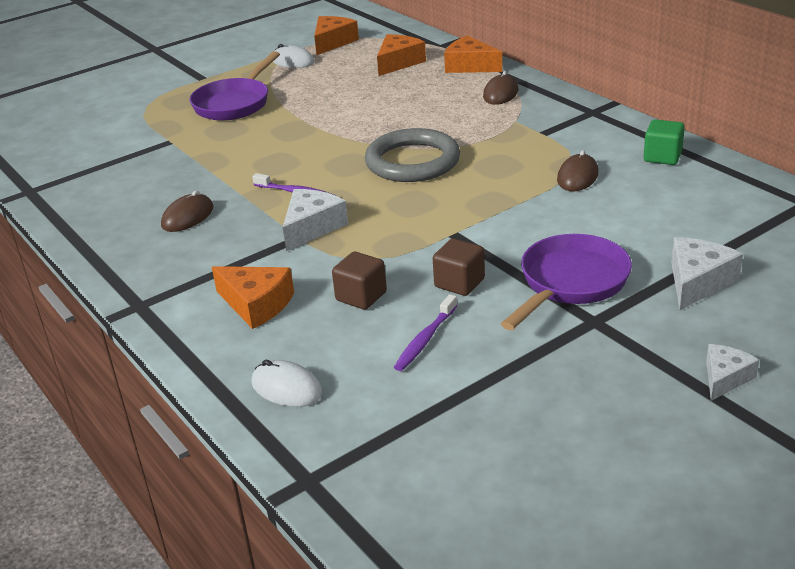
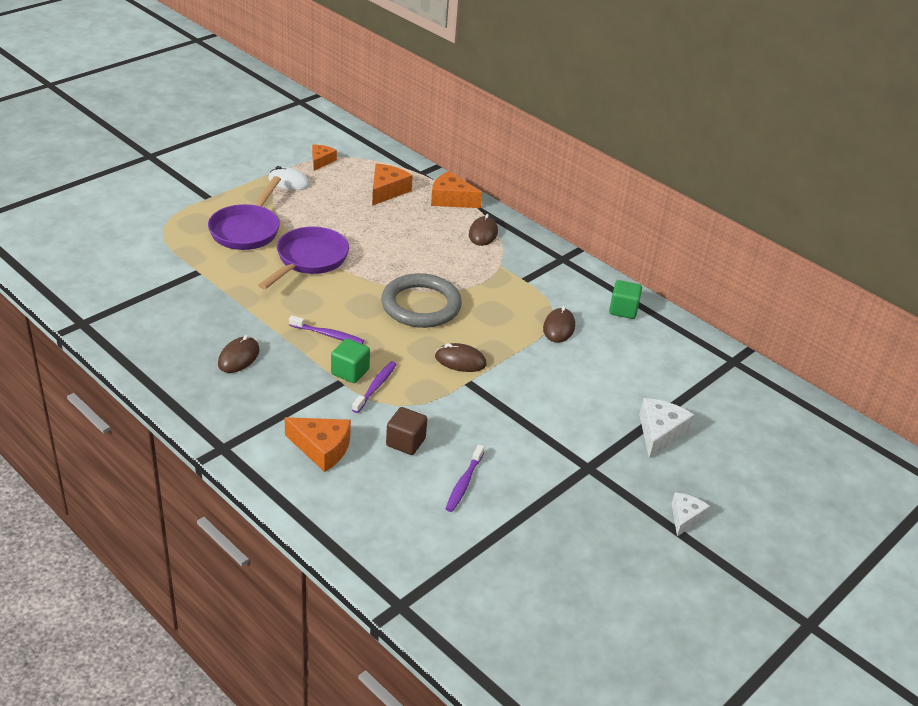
camera: 15 degrees left, 5 degrees up
white mouse [251,360,323,407] -> none
white cheese [283,189,348,251] -> green cube [331,339,370,383]
orange cheese [314,16,359,55] -> orange cheese [312,145,337,171], size x0.65
brown cube [433,239,485,296] -> none
purple pan [501,234,632,330] -> purple pan moved to [258,227,349,289]
none -> purple toothbrush [352,361,397,413]
none -> brown mouse [435,343,487,372]

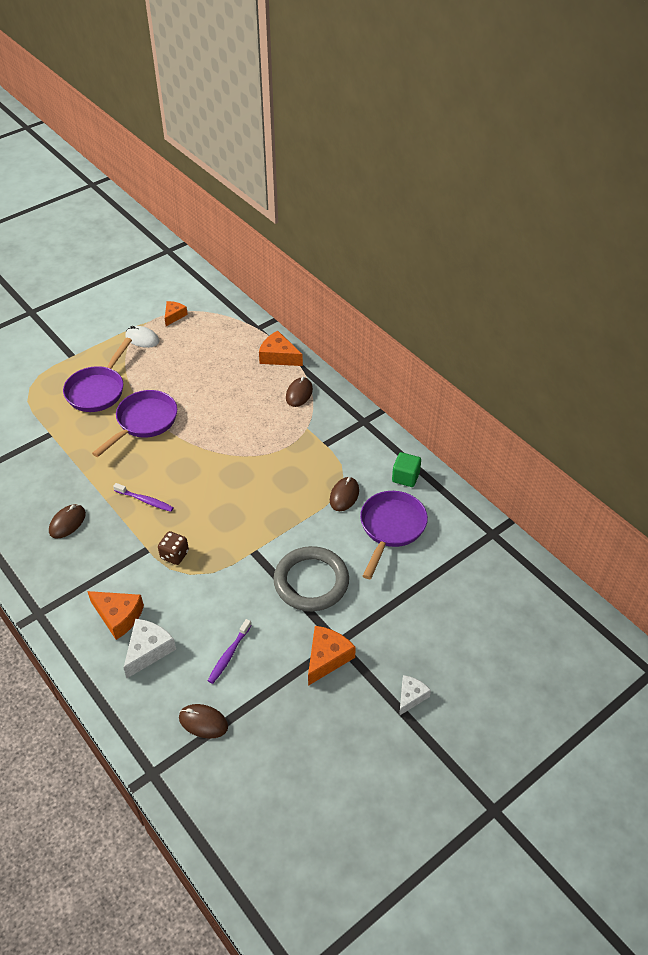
camera: 10 degrees right, 10 degrees up
green cube [331,339,370,383] -> none
purple toothbrush [352,361,397,413] -> brown dice [158,531,189,565]
orange cheese [372,164,413,206] -> orange cheese moved to [308,626,356,686]
grey ring [381,273,462,328] -> grey ring moved to [273,546,349,611]
brown cube [386,407,427,455] -> none
brown mouse [435,343,487,372] -> brown mouse moved to [179,704,228,739]
white cheese [639,398,694,459] -> white cheese moved to [124,619,176,678]
none -> purple pan [360,491,428,579]

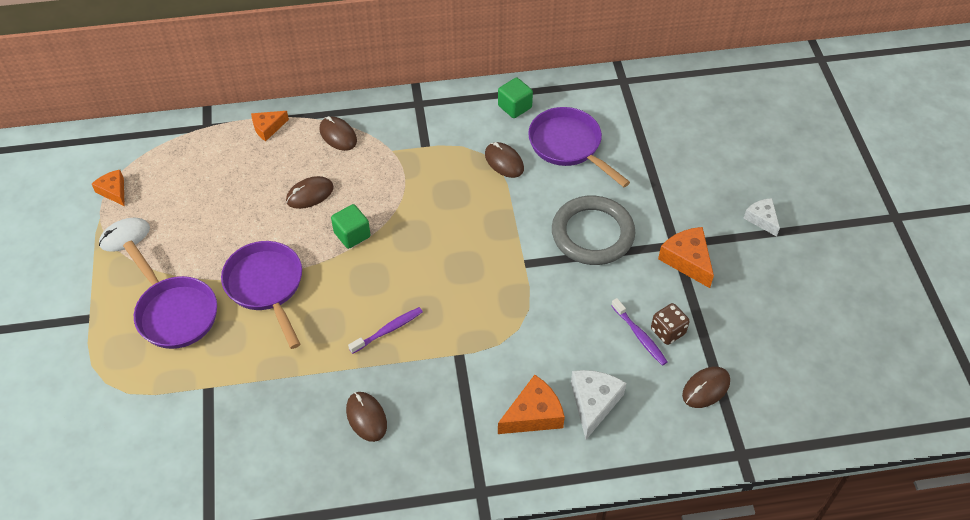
camera: 60 degrees left, 5 degrees up
white cheese [124,619,176,678] -> white cheese turned 45 degrees clockwise [571,370,626,439]
brown dice [158,531,189,565] -> brown dice moved to [651,303,689,345]
orange cheese [259,331,303,366] -> orange cheese [251,111,289,141], size x0.65
none -> brown mouse [286,176,334,209]
none -> green cube [331,204,370,249]

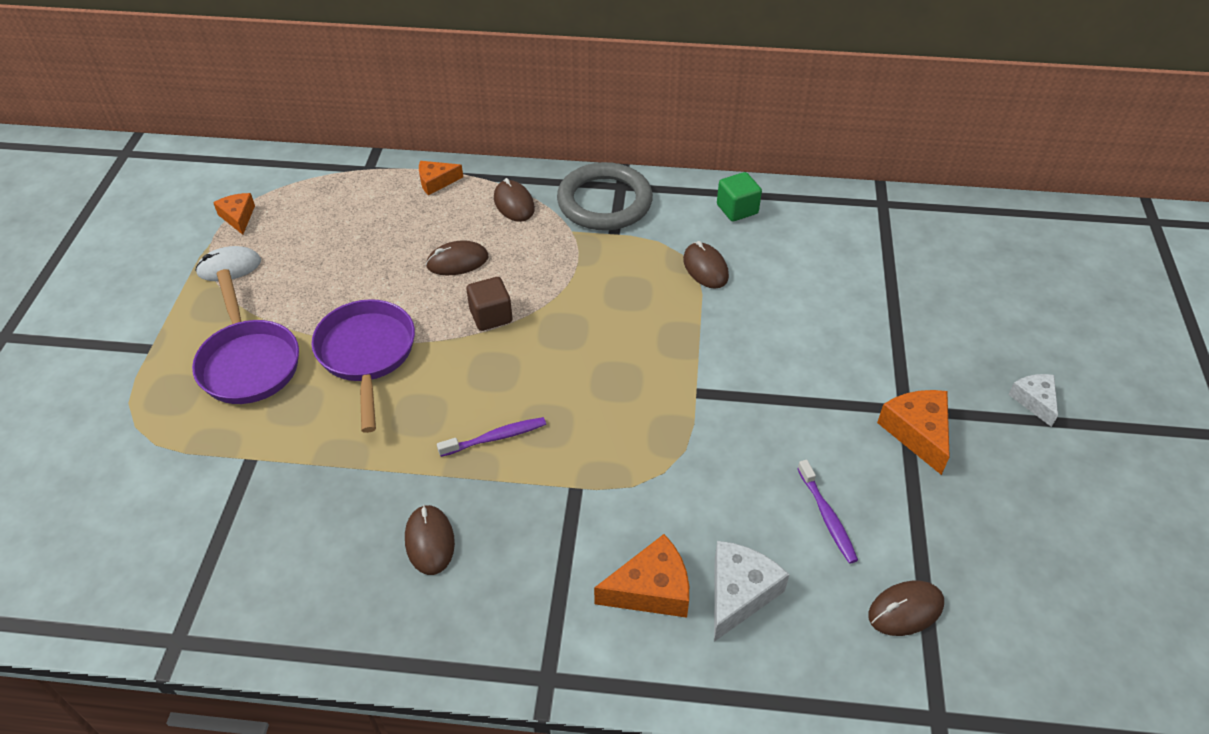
camera: 15 degrees right, 5 degrees down
green cube [331,204,370,249] -> brown cube [466,277,512,331]
purple pan [528,107,630,187] -> none
grey ring [552,196,635,265] -> grey ring moved to [557,162,653,231]
brown dice [651,303,689,345] -> none

